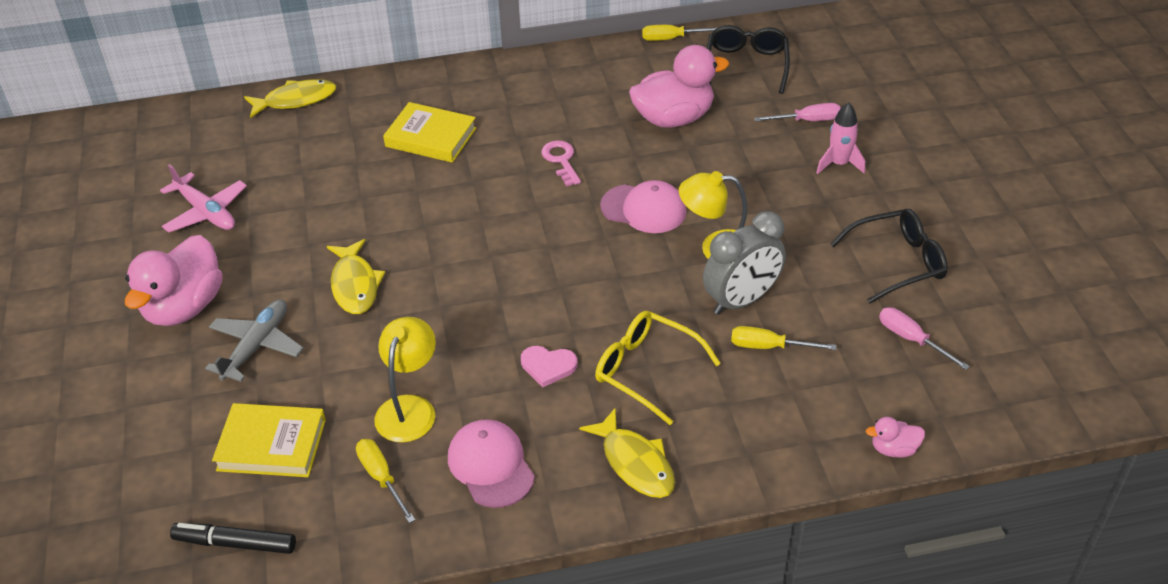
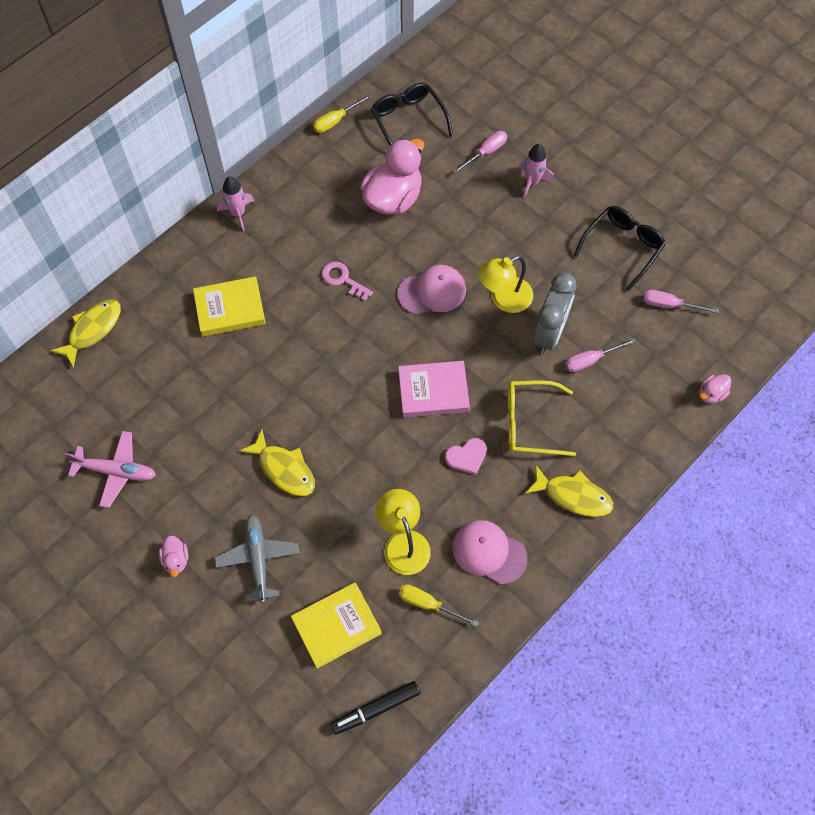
camera: 35 degrees left, 20 degrees up
pink duck [125,235,223,326] -> pink duck [159,535,189,577], size x0.45
yellow screwdriver [731,326,837,350] -> pink screwdriver [565,338,636,372]
none -> pink rocket [217,177,254,231]
none -> pink book [398,361,470,418]

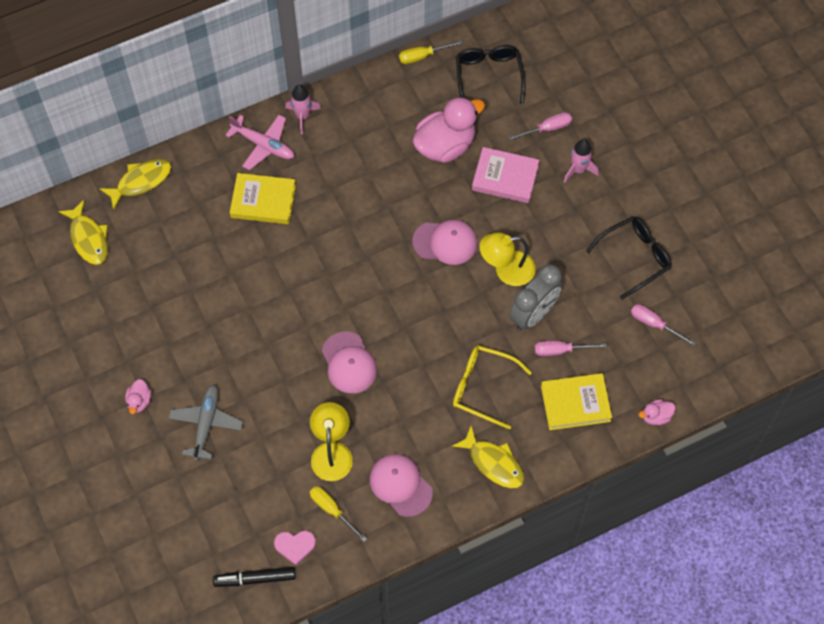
camera: 20 degrees right, 0 degrees up
pink plane [64,431,156,508] -> pink plane moved to [225,115,294,170]
yellow fish [240,430,315,496] -> yellow fish moved to [58,200,108,265]
yellow book [291,582,382,668] -> yellow book moved to [541,373,612,430]
pink key [322,262,373,301] -> none
pink book [398,361,470,418] -> pink book moved to [472,147,539,203]
pink heart [445,438,487,475] -> pink heart moved to [274,530,316,565]
none -> pink cap [322,332,377,393]

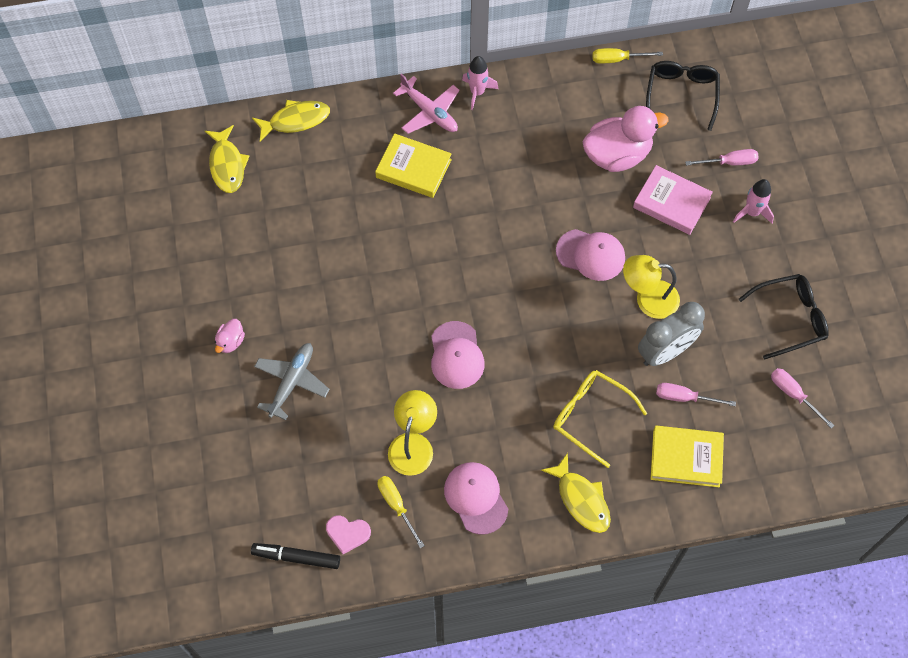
camera: 15 degrees right, 0 degrees up
pink duck [639,399,675,425] -> none

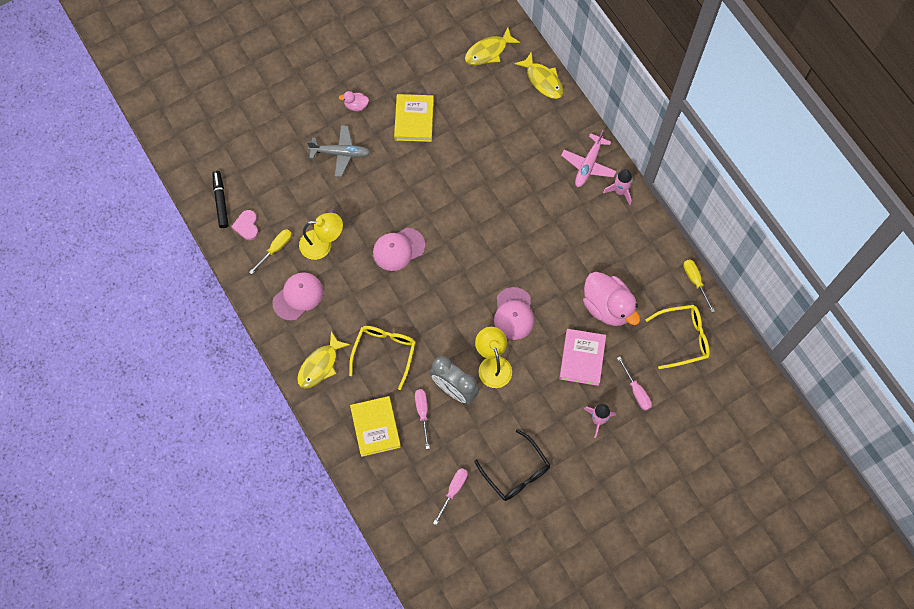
camera: 70 degrees right, 5 degrees up
yellow book [375,133,452,198] -> yellow book moved to [394,94,434,142]
black glasses [646,61,720,131] -> yellow glasses [645,305,710,369]

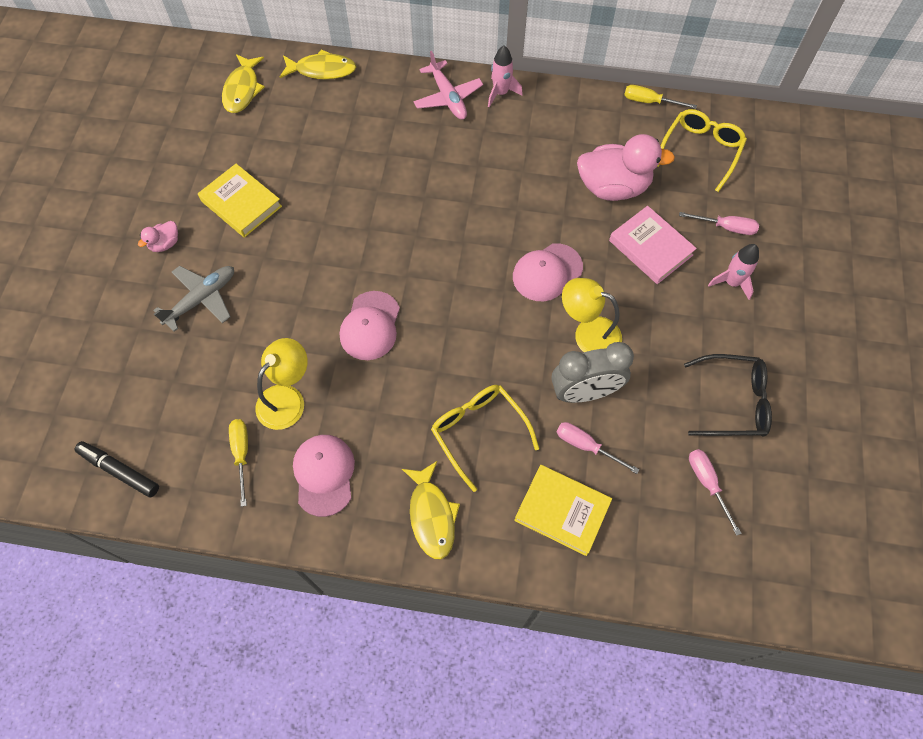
camera: 50 degrees left, 5 degrees down
pink heart [231,210,258,240] -> none
pink cap [494,287,534,340] -> pink cap turned 105 degrees clockwise [513,243,583,301]

